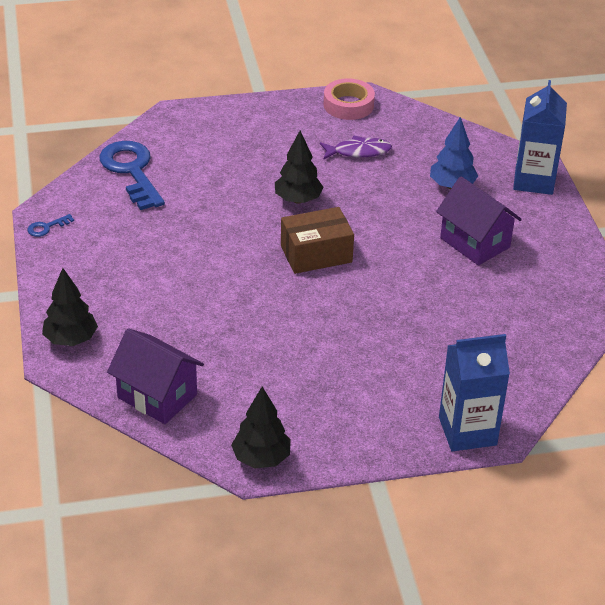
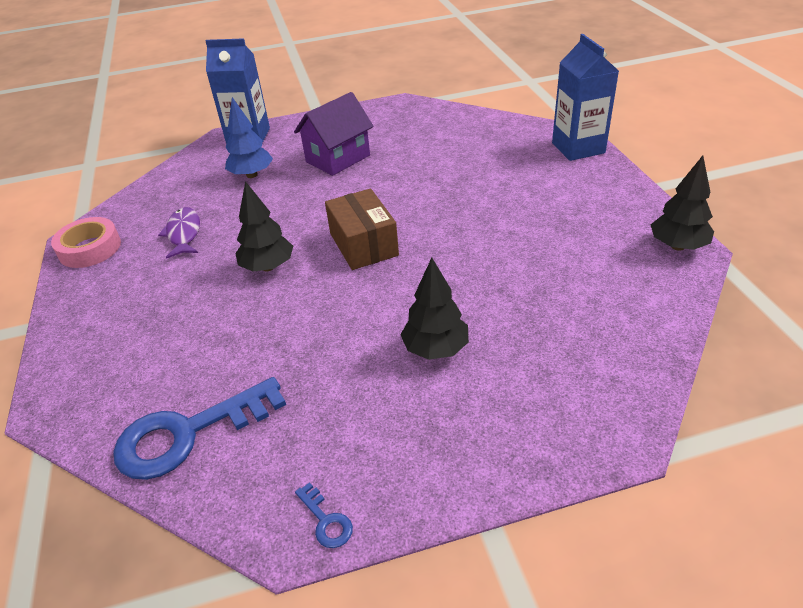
camera: 90 degrees left, 0 degrees up
black tree [42,268,98,346] -> black tree moved to [400,258,469,360]
purple house [107,328,204,424] -> none

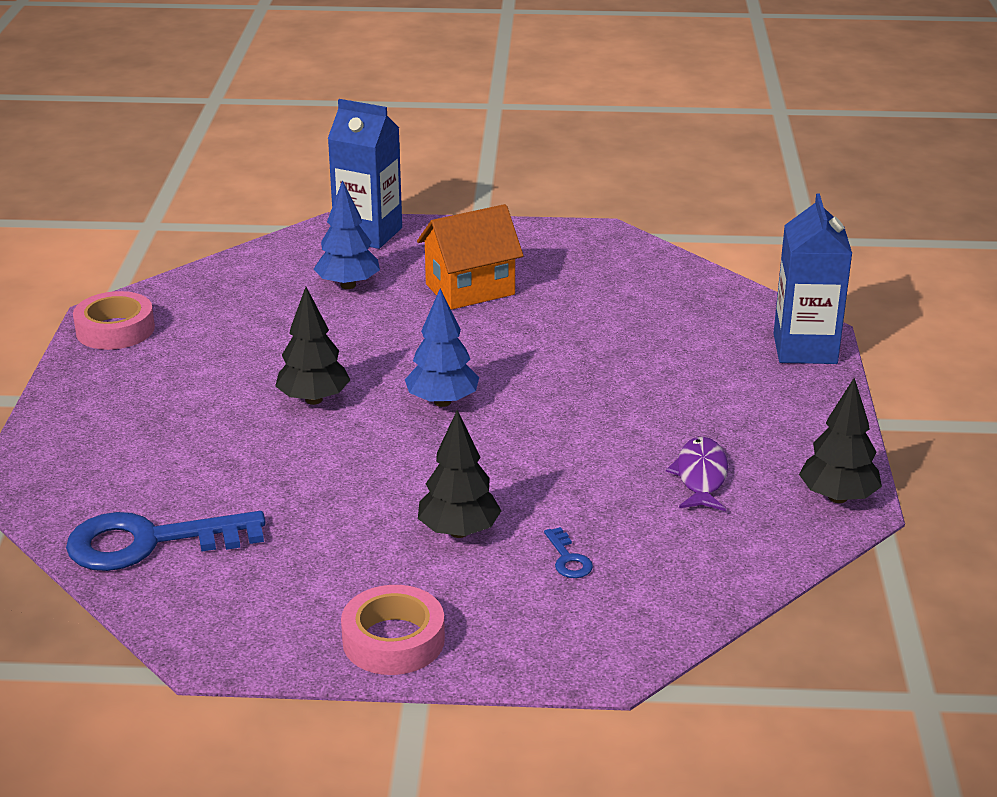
camera: 15 degrees right, 10 degrees down
purple fish [158,207,200,259] -> purple fish moved to [666,437,728,511]
purple house [294,92,373,176] -> orange house [417,204,523,310]
blue key [295,482,353,548] -> blue key moved to [544,527,593,578]
brown box [325,188,399,270] -> blue tree [405,289,479,407]
none -> pink tape [341,585,445,675]

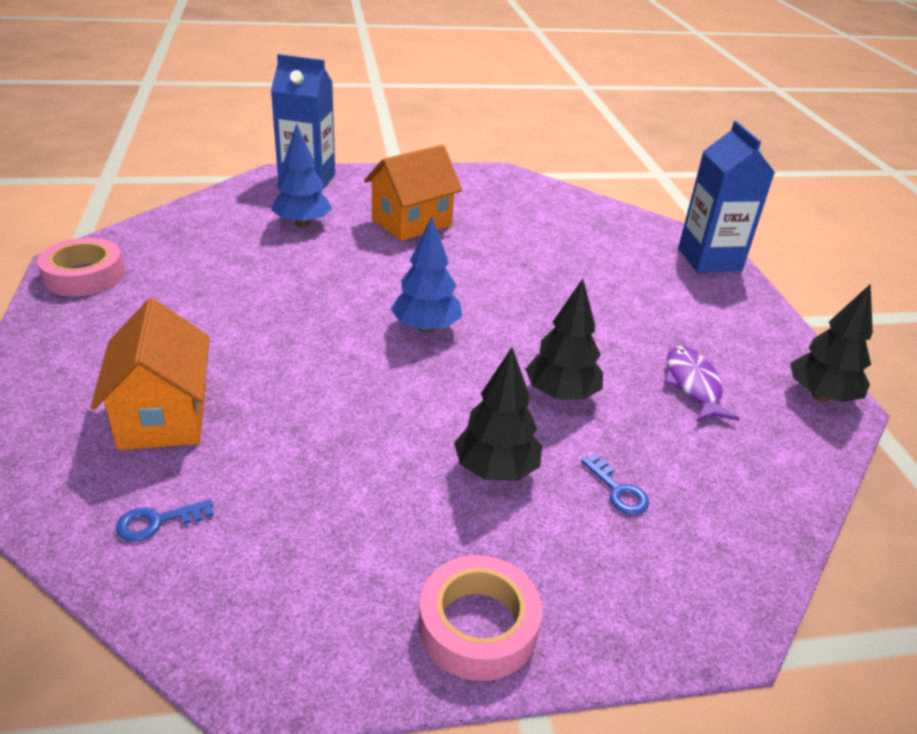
camera: 15 degrees left, 5 degrees up
blue key [66,511,266,571] -> blue key [116,499,214,542], size x0.41
black tree [275,287,350,405] -> black tree moved to [525,279,603,400]
none -> orange house [91,298,210,450]

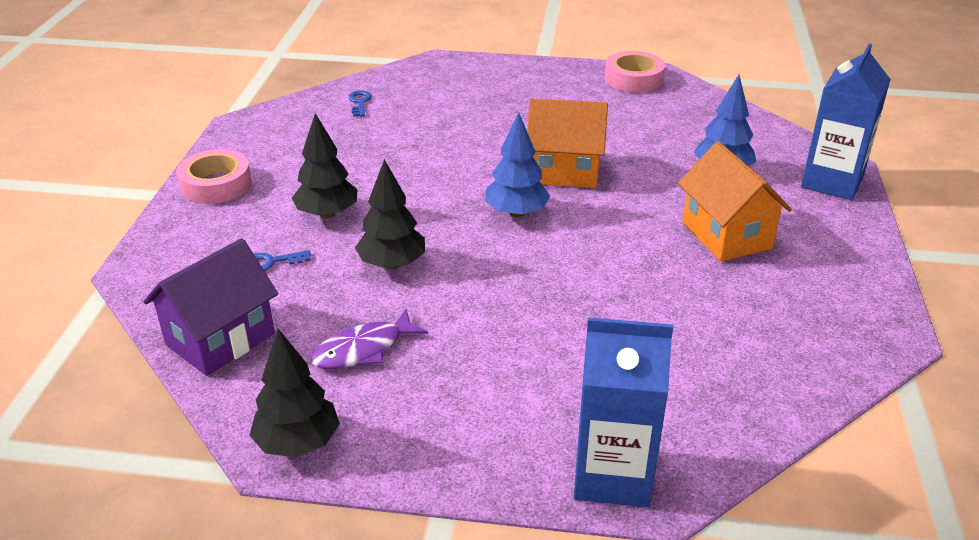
camera: 110 degrees right, 0 degrees up
orange house [91,298,210,450] -> orange house moved to [527,99,608,188]
purple fish [664,346,740,422] -> purple fish turned 135 degrees clockwise [311,309,428,369]
none -> purple house [143,238,278,376]

